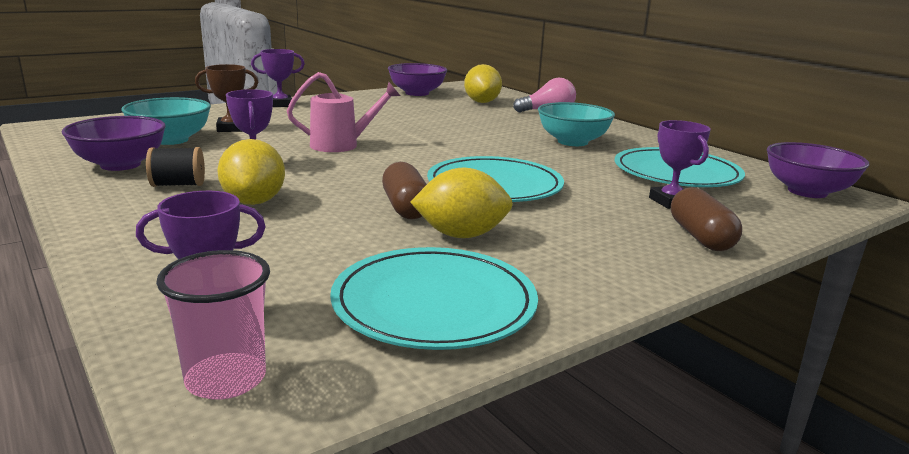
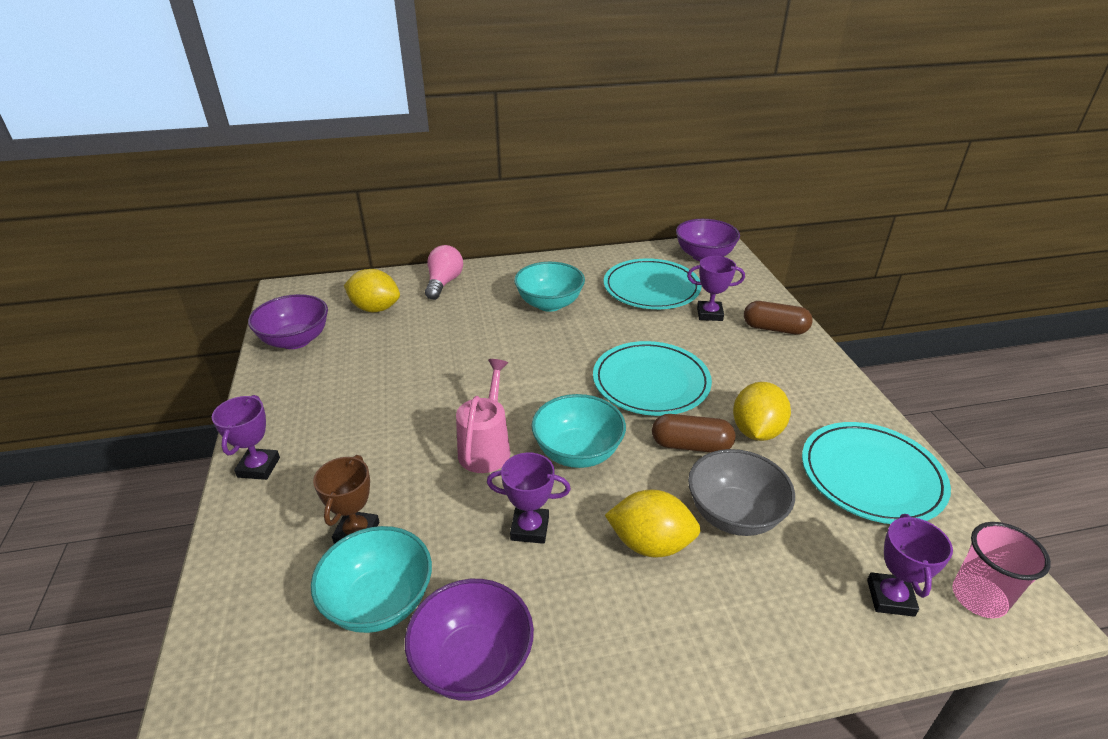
camera: 65 degrees left, 15 degrees up
black spool [146,147,205,187] -> none
none -> turquoise bowl [531,394,626,468]
none -> grey bowl [688,449,795,536]

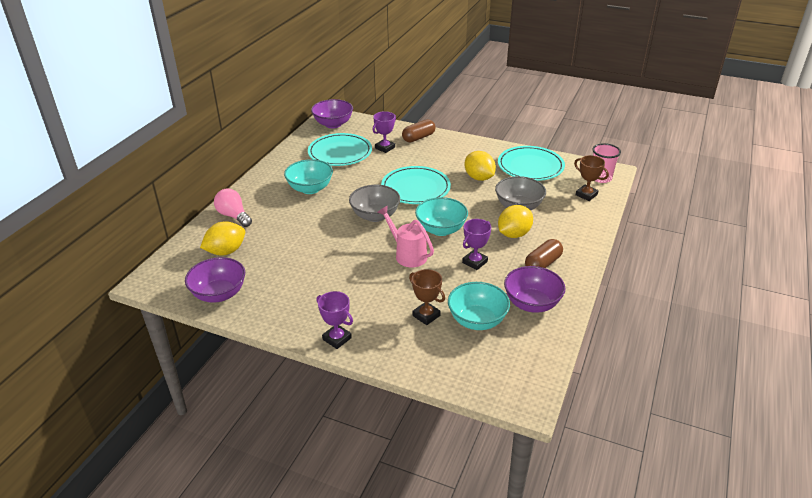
camera: 55 degrees left, 0 degrees up
brown capsule [652,414,735,453] -> brown capsule moved to [525,239,563,268]
purple trophy [867,514,953,617] -> brown trophy [574,155,609,201]
none -> grey bowl [349,185,400,222]

